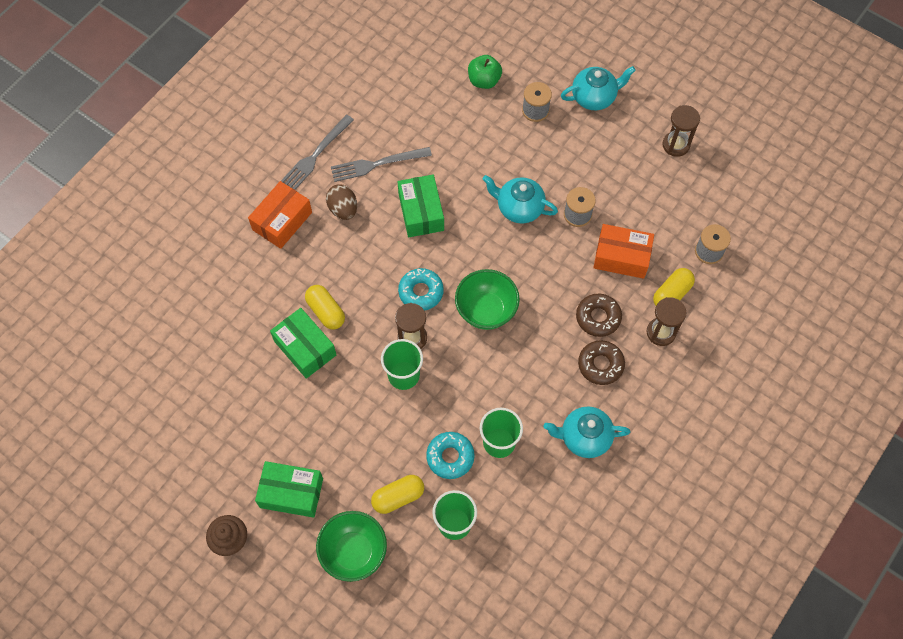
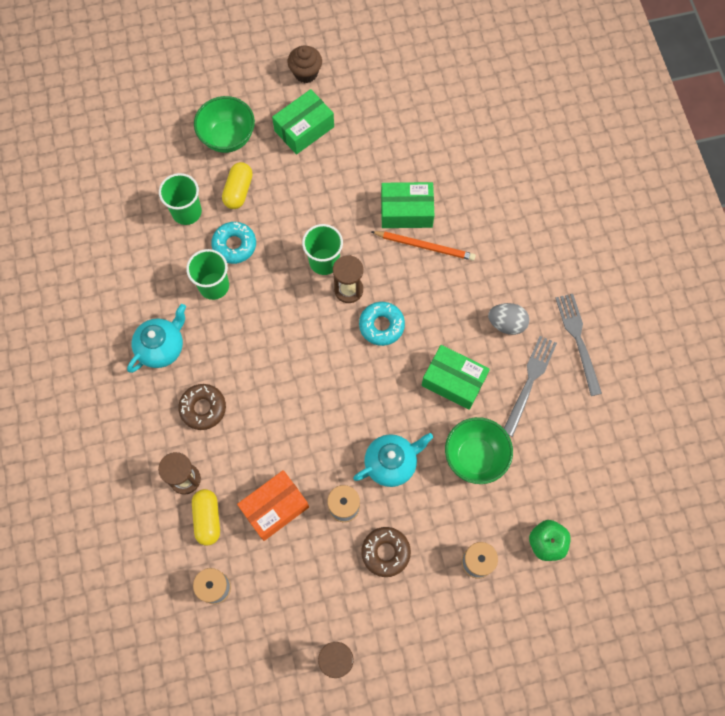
camera: 130 degrees right, 5 degrees up
orange box [248,181,312,249] -> none
yellow capsule [305,285,345,330] -> orange pencil [371,231,476,261]
brown egg [326,184,357,220] -> grey egg [488,303,529,335]
green bowl [455,269,520,330] -> green bowl moved to [445,417,513,484]
turquoise teapot [561,66,636,110] -> none
brown donut [576,294,622,337] -> brown donut moved to [361,527,411,577]

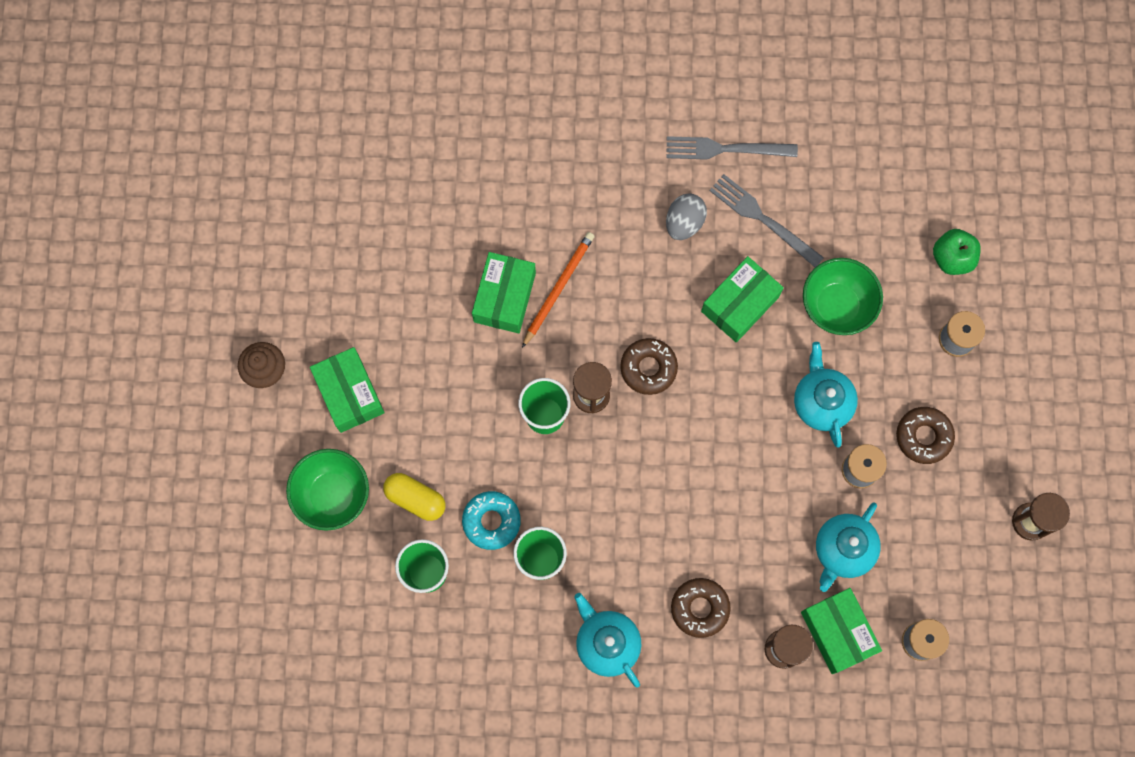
camera: 75 degrees left, 5 degrees up
yellow capsule [192,489,220,546] -> green box [801,588,882,674]
orange box [237,470,309,541] -> turquoise teapot [816,502,881,592]
turquoise donut [359,302,405,346] -> brown donut [620,338,678,395]

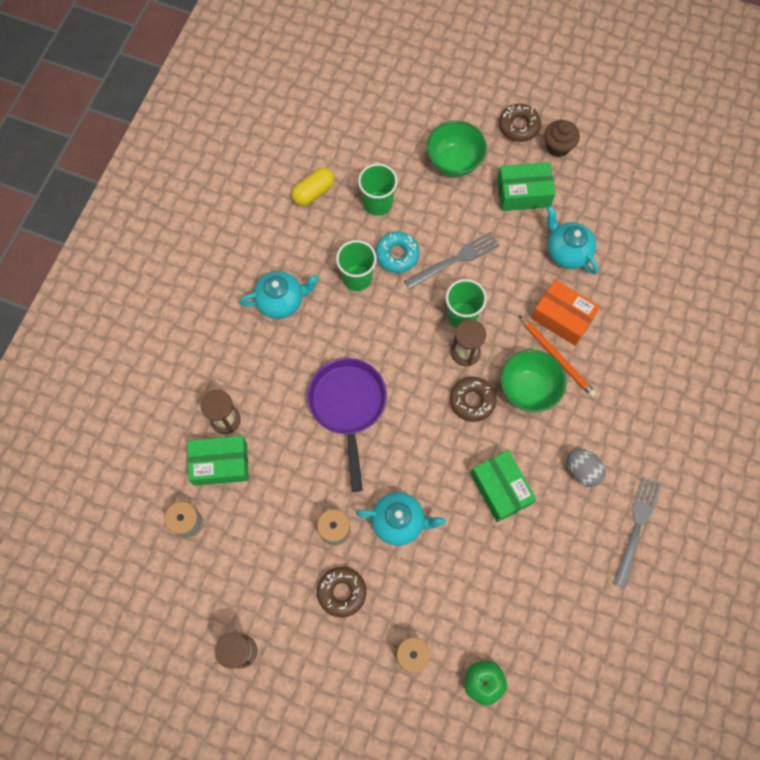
camera: 110 degrees right, 5 degrees down
yellow capsule [383,473,446,521] -> yellow capsule moved to [291,167,335,206]
green box [472,252,536,333] -> orange box [531,280,600,346]
brown donut [671,578,731,638] -> brown donut moved to [499,103,541,142]
grey fork [709,174,824,267] -> grey fork moved to [404,232,500,290]
green bowl [803,258,883,335] -> green bowl moved to [501,350,566,412]
turquoise teapot [816,502,881,592] -> turquoise teapot moved to [547,206,599,274]
none -> purple pan [307,358,387,492]

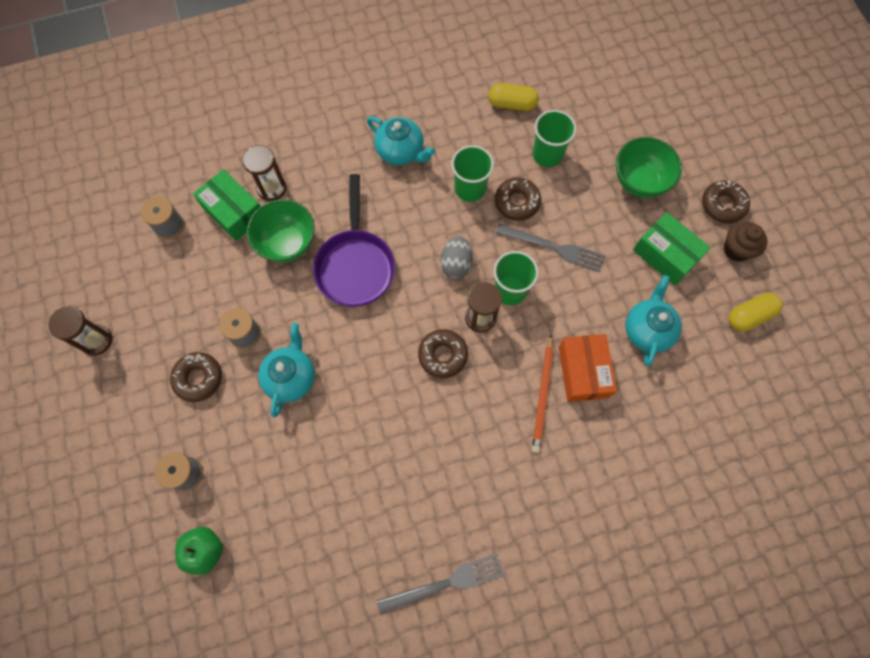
camera: 50 degrees right, 0 degrees up
purple pan [307,358,387,492] -> purple pan turned 135 degrees clockwise [313,174,395,307]
turquoise teapot [356,492,446,546] -> turquoise teapot turned 135 degrees counterclockwise [258,323,315,417]
turquoise donut [376,231,420,273] -> brown donut [495,177,541,221]
green box [471,450,536,522] -> none
green bowl [501,350,566,412] -> green bowl moved to [247,199,315,263]
grey egg [567,448,606,487] -> grey egg moved to [440,236,473,279]
none -> yellow capsule [729,293,783,331]

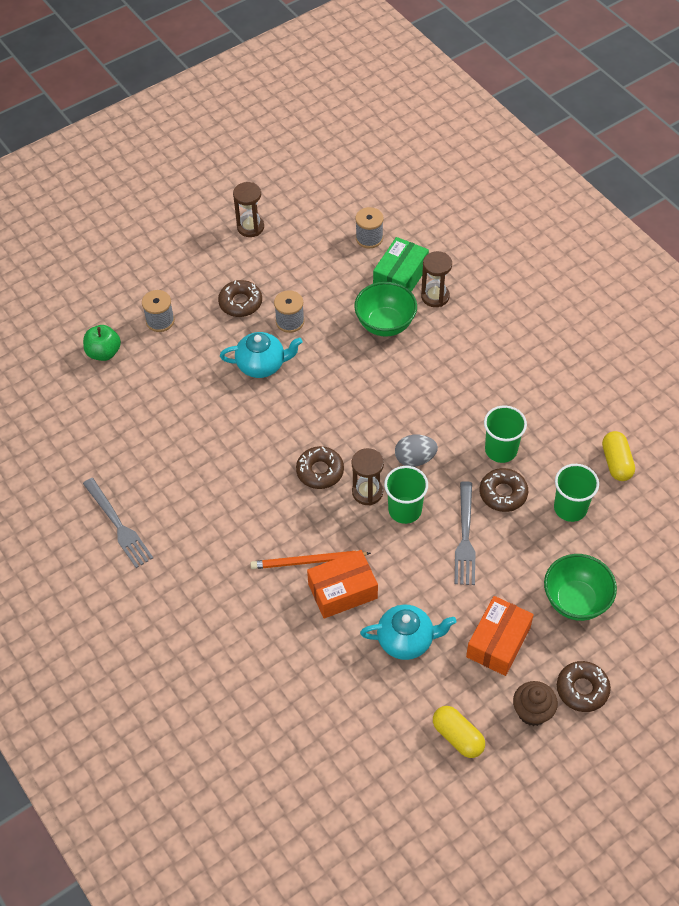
camera: 75 degrees right, 15 degrees down
purple pan [313,174,395,307] -> none
turquoise teapot [367,116,435,165] -> none
green box [633,212,711,285] -> orange box [466,596,534,676]

